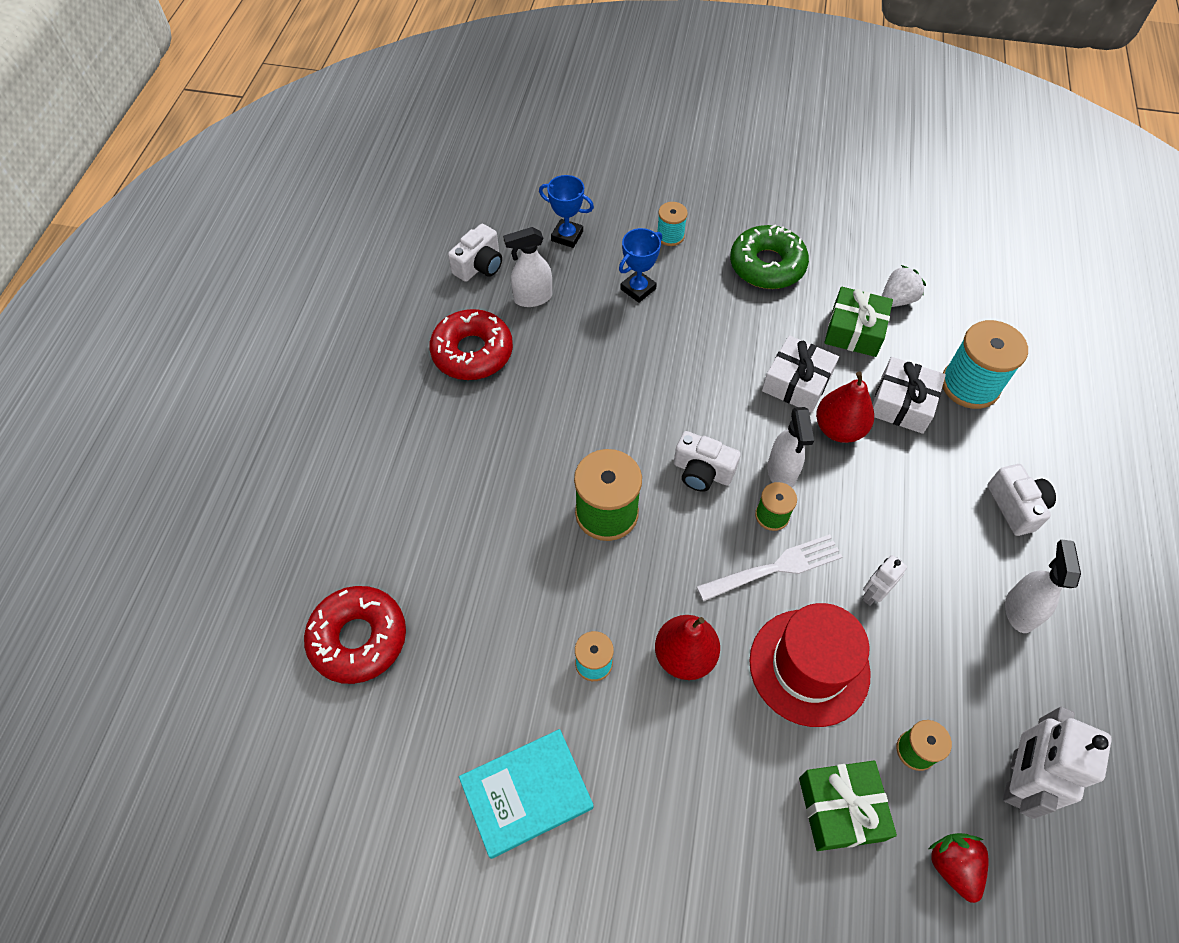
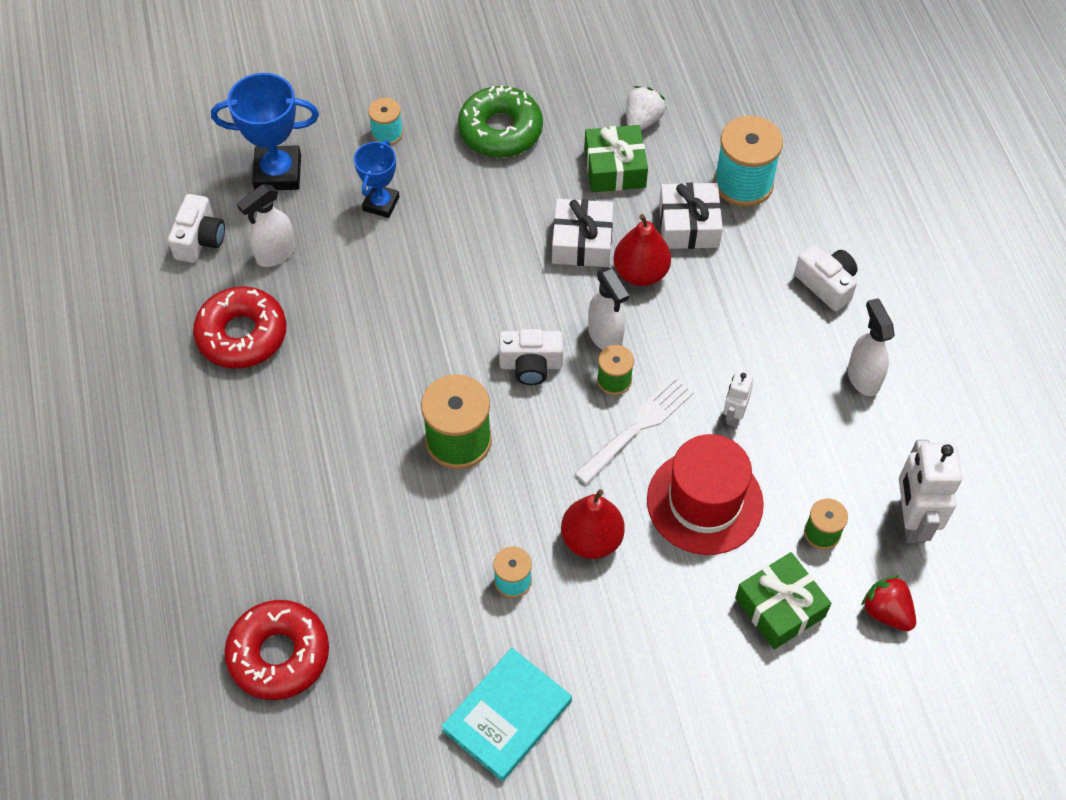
camera: 25 degrees left, 0 degrees up
blue trophy [539,175,594,248] -> blue trophy [211,73,319,190], size x1.58

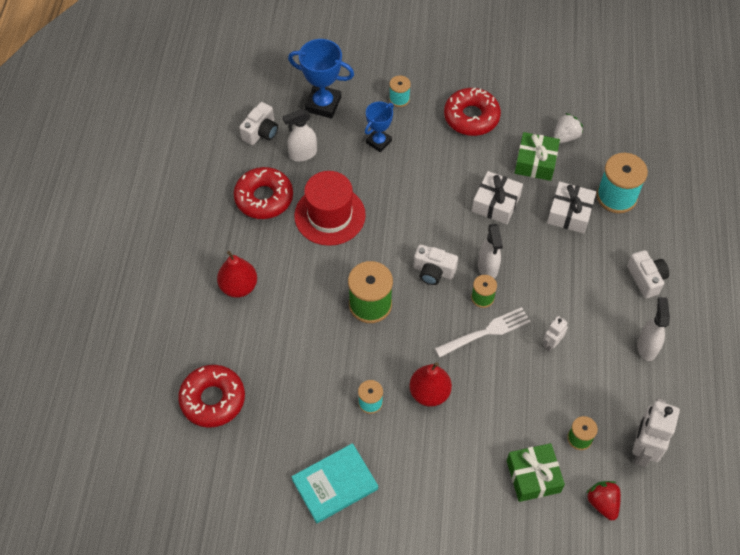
camera: 20 degrees right, 0 degrees up
green donut [458,86,543,158] -> red donut [444,88,501,136]
red pear [613,214,671,286] -> red pear moved to [217,251,257,298]
red hat [647,434,764,555] -> red hat moved to [294,171,366,246]

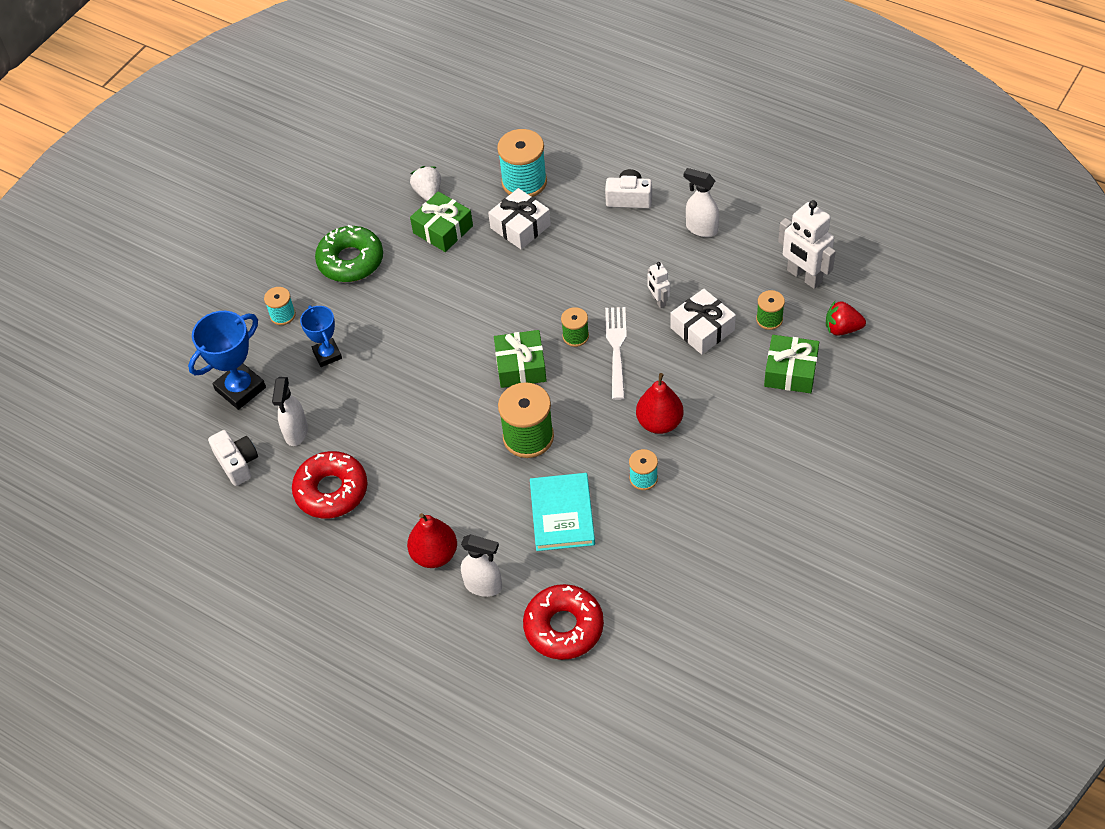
camera: 60 degrees left, 5 degrees down
turquoise book [291,443,378,523] -> turquoise book moved to [530,473,595,551]
red hat [294,171,366,246] -> none
white camera [413,244,458,285] -> green gift [494,330,547,388]
red donut [444,88,501,136] -> green donut [315,225,383,282]
white gift [472,171,523,225] -> white gift moved to [671,289,736,355]
white spray bottle [478,224,503,279] -> white spray bottle moved to [461,534,502,597]

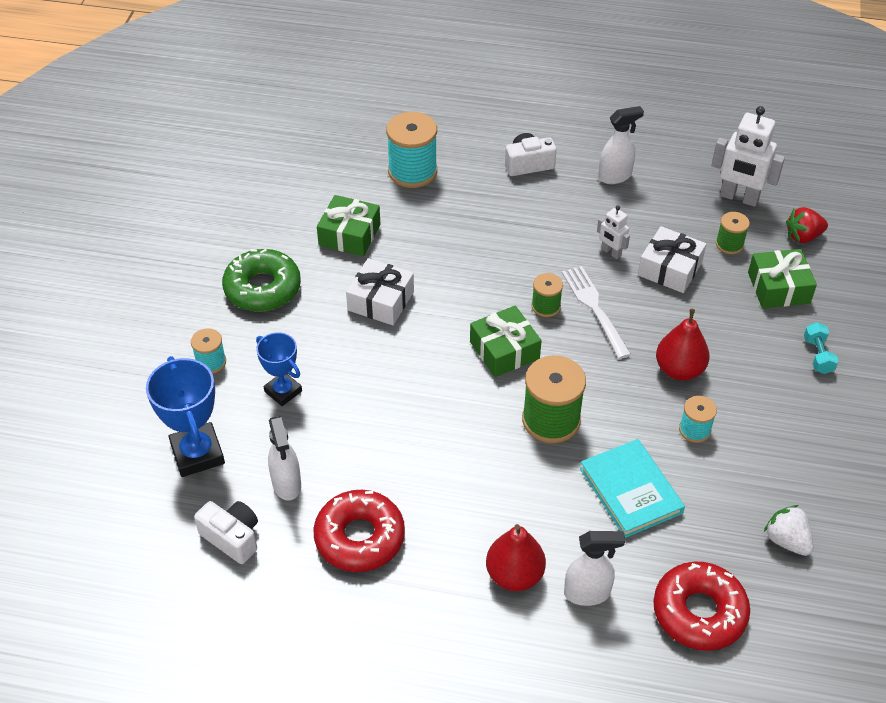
camera: 25 degrees left, 5 degrees down
blue trophy [188,311,266,410] -> blue trophy turned 45 degrees counterclockwise [146,356,225,477]
white strawberry [410,166,441,201] -> white strawberry moved to [764,505,814,556]
white gift [488,188,551,249] -> white gift moved to [346,258,414,325]
white spray bottle [684,168,719,237] -> white spray bottle turned 150 degrees clockwise [598,106,644,184]
none -> turquoise dumbbell [804,322,839,374]

